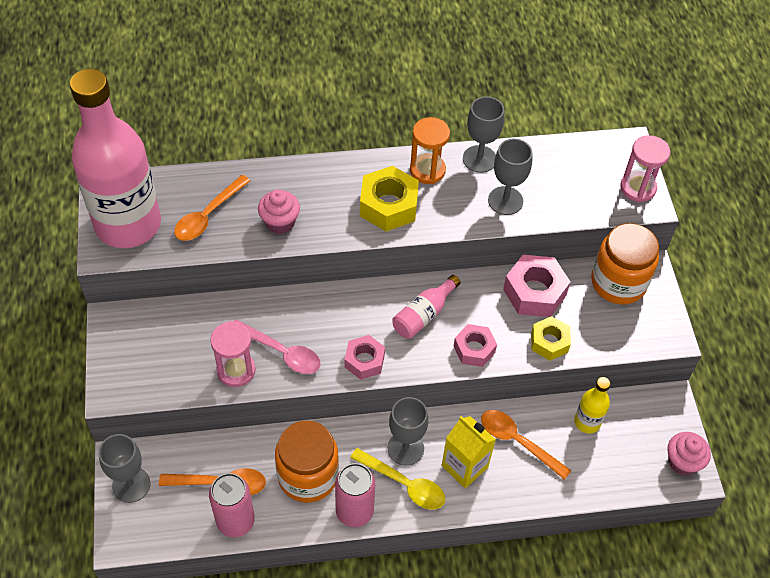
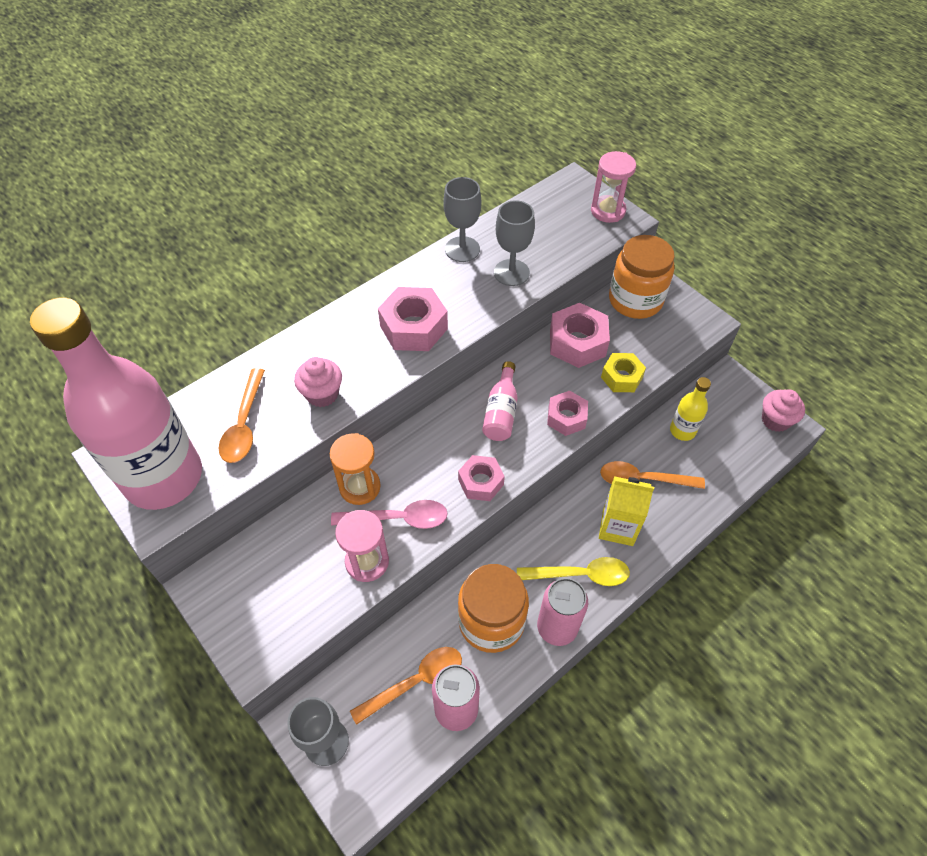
camera: 30 degrees left, 0 degrees up
yellow nut [360,166,419,232] -> pink nut [378,287,448,351]
grey goblet [388,397,428,466] -> none
orange hourglass [410,117,450,184] -> orange hourglass moved to [330,433,381,505]

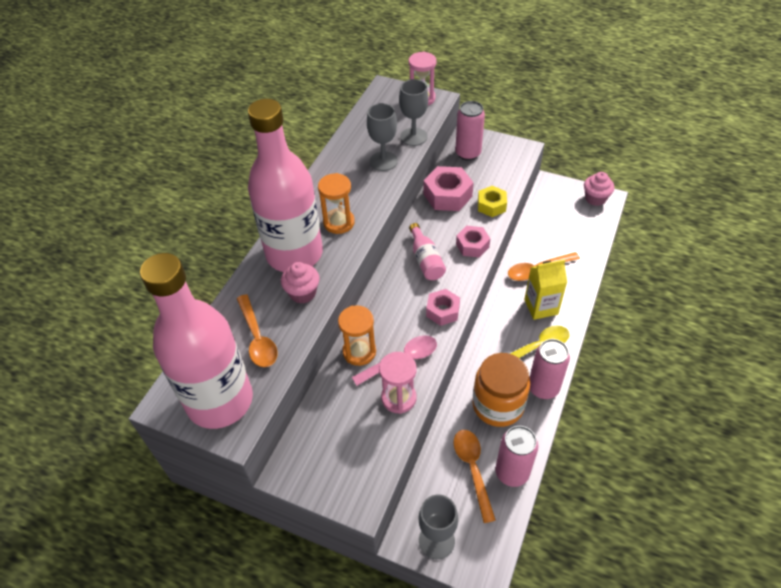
camera: 25 degrees left, 5 degrees down
orange spoon [350,647,462,725] -> orange spoon turned 45 degrees counterclockwise [453,430,496,523]
pink nut [378,287,448,351] -> orange hourglass [318,173,355,234]
grey goblet [443,177,481,262] -> grey goblet moved to [399,79,428,146]
orange jar [609,235,675,319] -> pink can [455,101,485,161]
yellow bottle [670,377,711,441] -> none
none -> pink bottle [248,99,323,272]

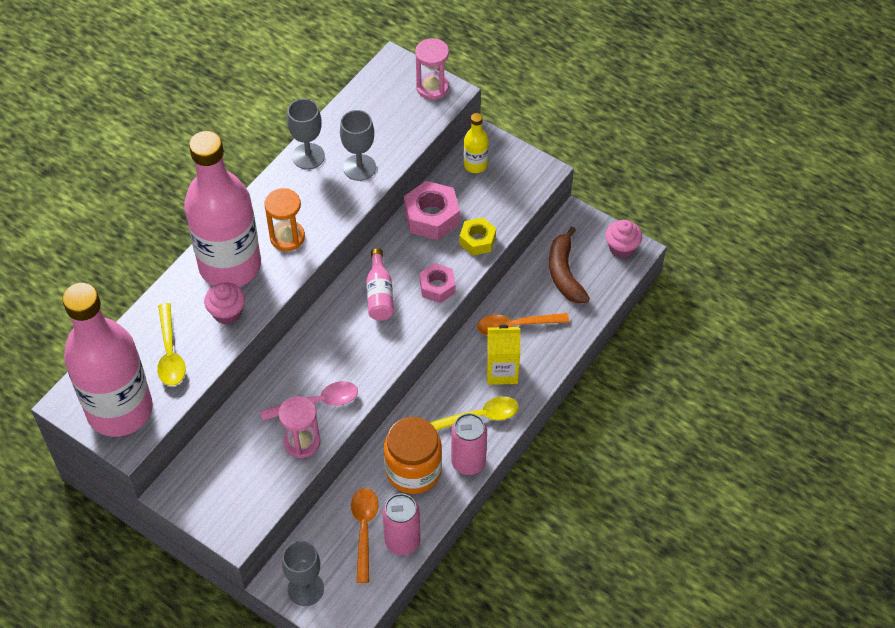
camera: 10 degrees right, 5 degrees up
orange spoon [237,294,278,367] -> yellow spoon [157,303,186,386]
orange hourglass [338,305,376,366] -> none
grey goblet [399,79,428,146] -> grey goblet moved to [287,99,325,169]
pink nut [426,289,460,326] -> none
pink can [455,101,485,161] -> yellow bottle [464,113,489,173]
none -> brown banana [549,226,590,304]

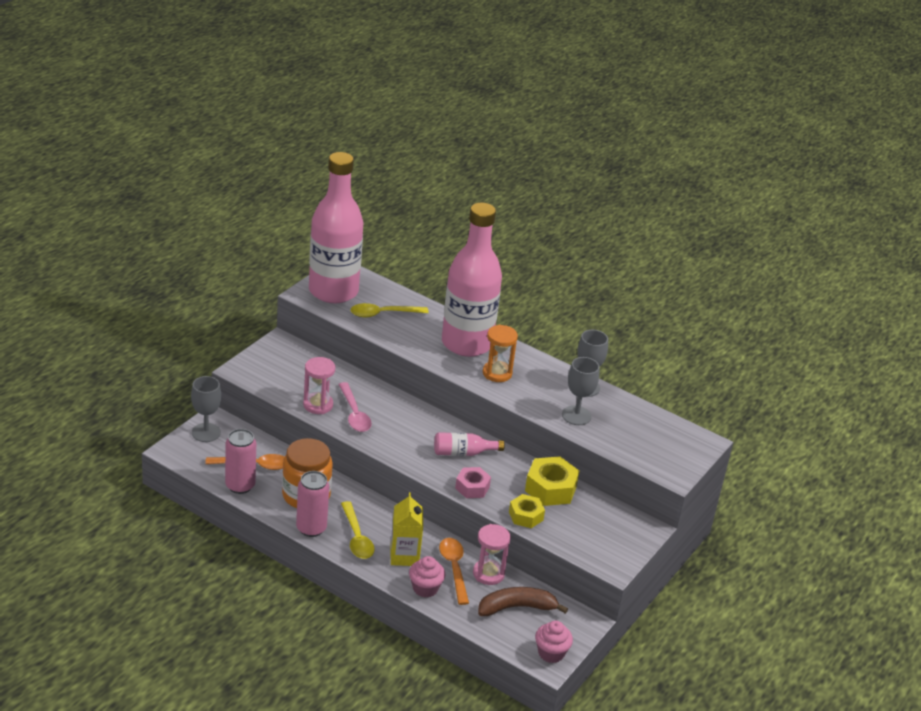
camera: 85 degrees right, 20 degrees down
pink cupcake [204,282,245,325] -> pink cupcake moved to [409,556,445,598]
pink nut [404,181,460,240] -> yellow nut [525,456,580,506]
pink hourglass [415,38,449,100] -> pink hourglass moved to [473,524,511,585]
yellow bottle [464,113,489,173] -> none

